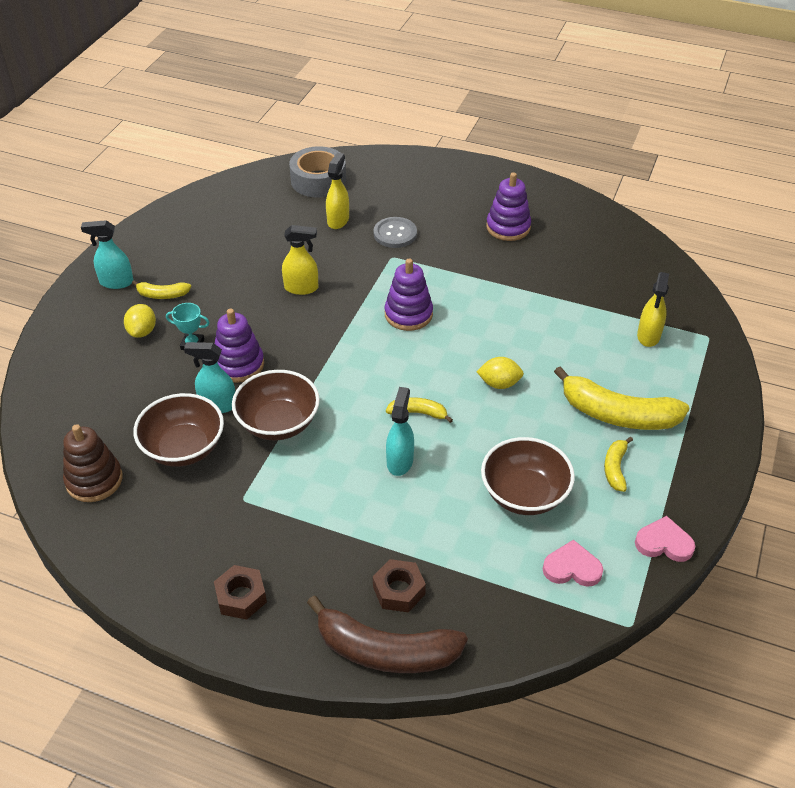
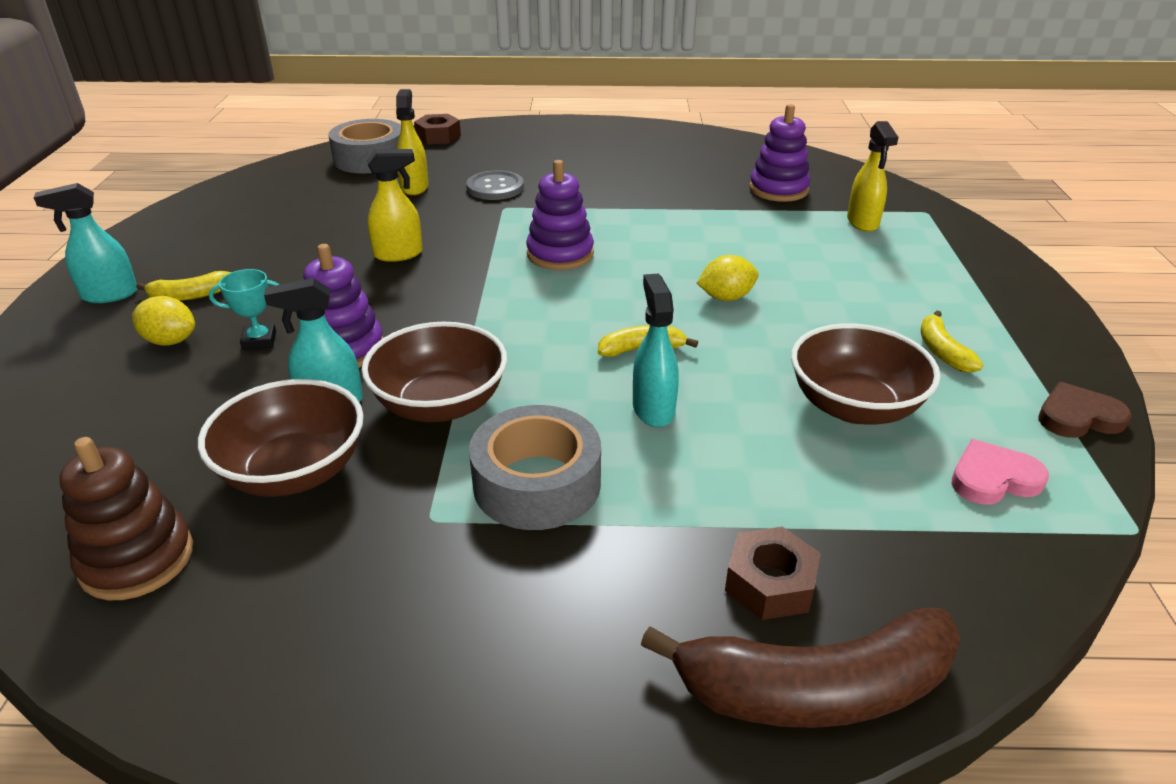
camera: 20 degrees left, 10 degrees down
yellow lemon [124,304,156,338] -> yellow lemon turned 60 degrees counterclockwise [132,296,195,346]
brown nut [214,565,267,620] -> brown nut moved to [414,114,461,144]
purple stacking toy [486,172,531,241] -> purple stacking toy moved to [749,104,810,202]
yellow banana [554,366,689,430] -> none
pink heart [635,516,695,562] -> brown heart [1038,382,1131,438]
none -> grey tape [469,405,601,530]

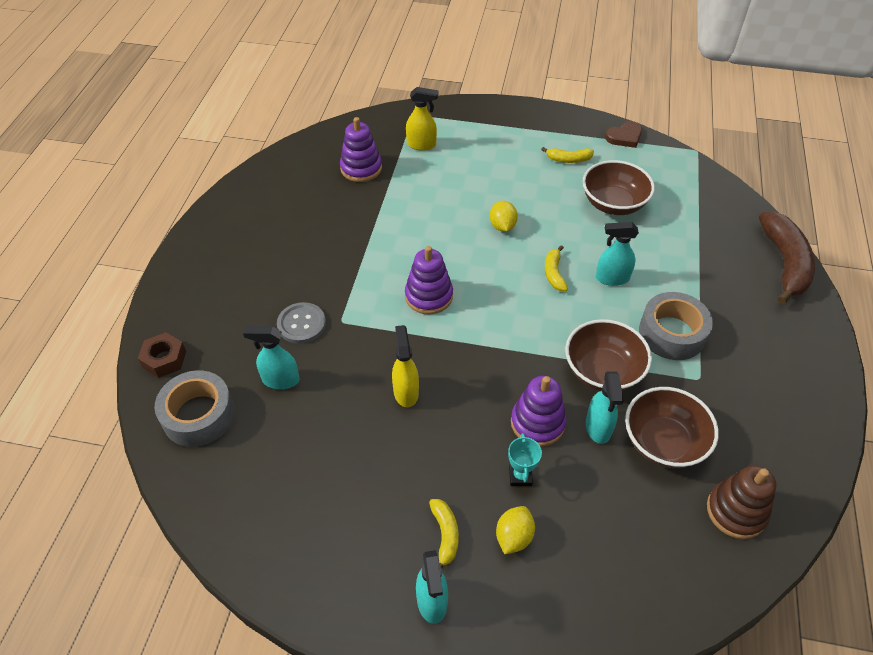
camera: 80 degrees left, 15 degrees up
yellow spray bottle [396,89,429,195] -> turquoise spray bottle [243,326,299,389]
brown nut [725,527,821,620] -> none
pink heart [952,439,1049,505] -> none
brown heart [1038,382,1131,438] -> brown heart turned 120 degrees counterclockwise [605,121,642,148]

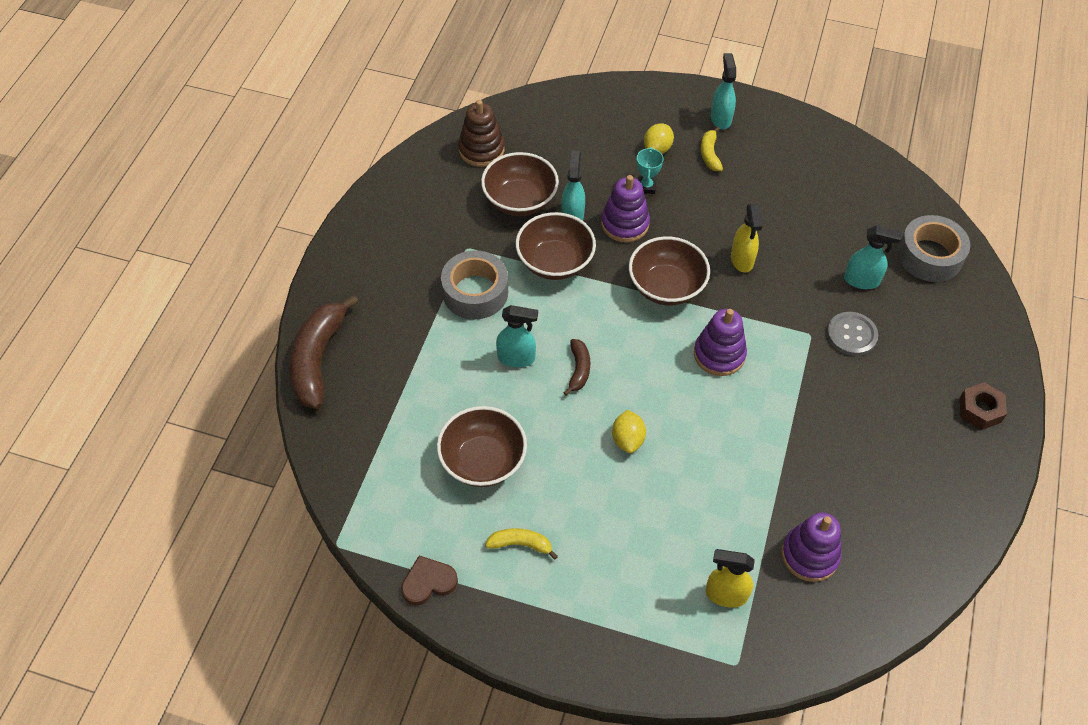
camera: 175 degrees left, 5 degrees up
brown nut [138,332,186,378] -> brown nut moved to [959,382,1007,430]
yellow banana [545,245,568,291] -> brown banana [563,339,590,396]
none -> brown bowl [629,236,710,306]

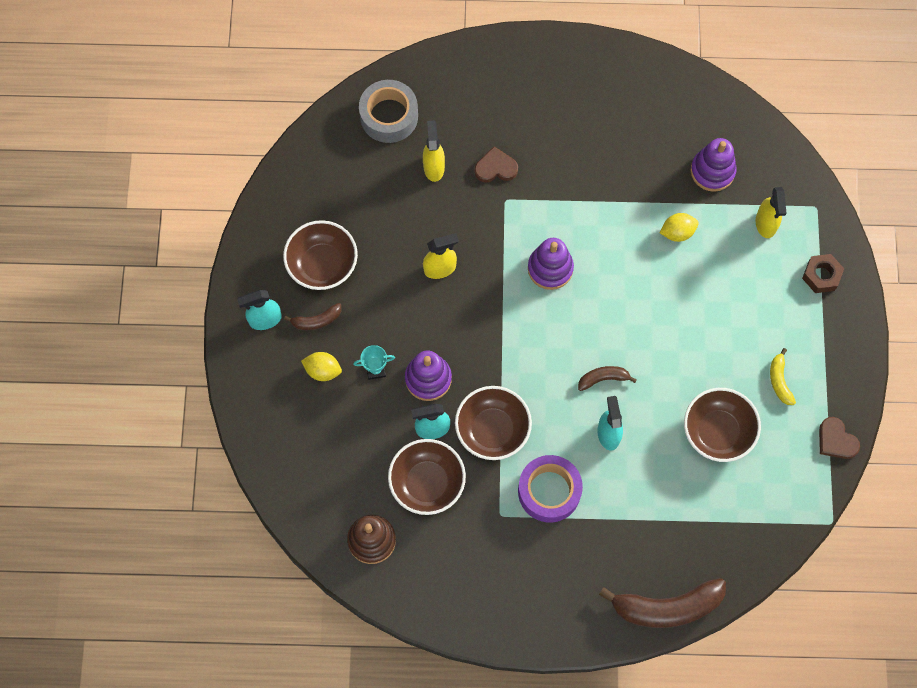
camera: 105 degrees left, 15 degrees up
grey tape [441,250,508,319] -> purple tape [518,455,583,523]
yellow lemon [612,410,646,453] -> yellow lemon moved to [660,213,699,242]
brown bowl [629,236,710,306] -> brown bowl moved to [283,220,358,290]
yellow banana [701,126,723,171] -> brown banana [284,303,342,330]
grey button [827,312,878,356] -> brown heart [474,146,518,183]
turquoise spray bottle [844,226,903,289] -> yellow spray bottle [423,120,445,182]
brown nut [959,382,1007,430] -> brown nut moved to [802,254,844,293]

